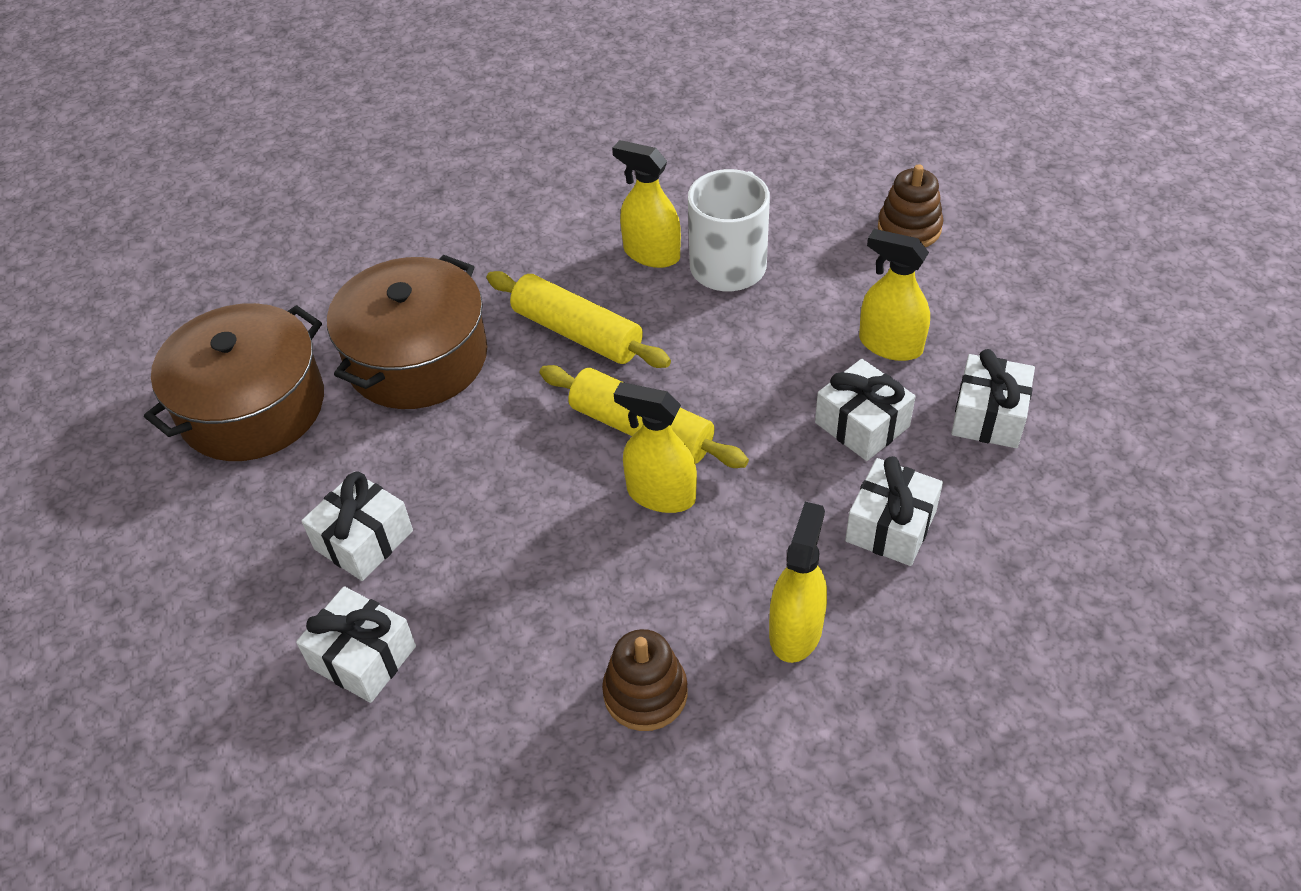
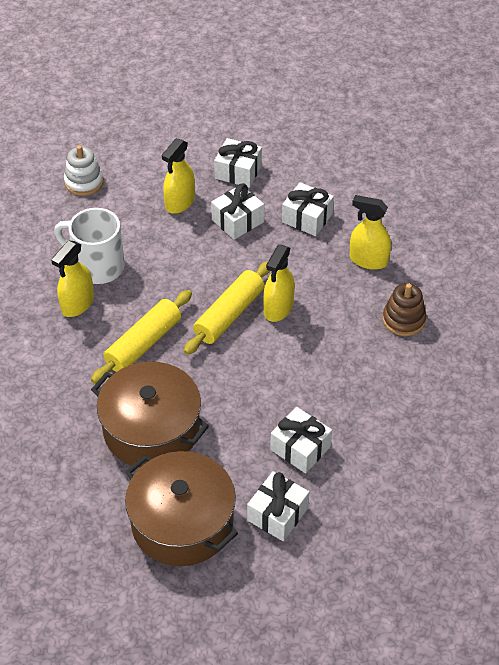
camera: 90 degrees left, 0 degrees up
white gift [296,586,416,703] -> white gift moved to [247,471,309,541]
brown stacking toy [878,164,943,247] -> white stacking toy [64,145,104,196]

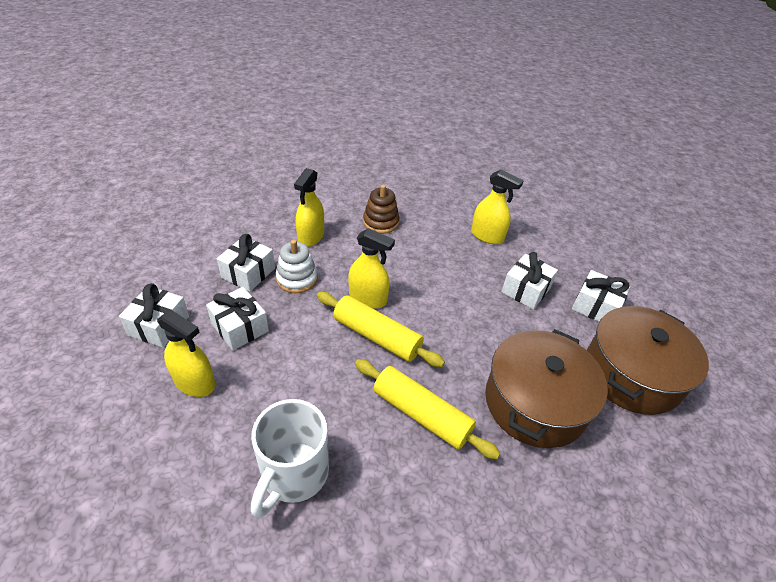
camera: 95 degrees left, 5 degrees down
yellow spray bottle [51,240,94,317] -> yellow spray bottle moved to [471,170,524,244]
white stacking toy [64,145,104,196] -> white stacking toy moved to [276,240,318,293]

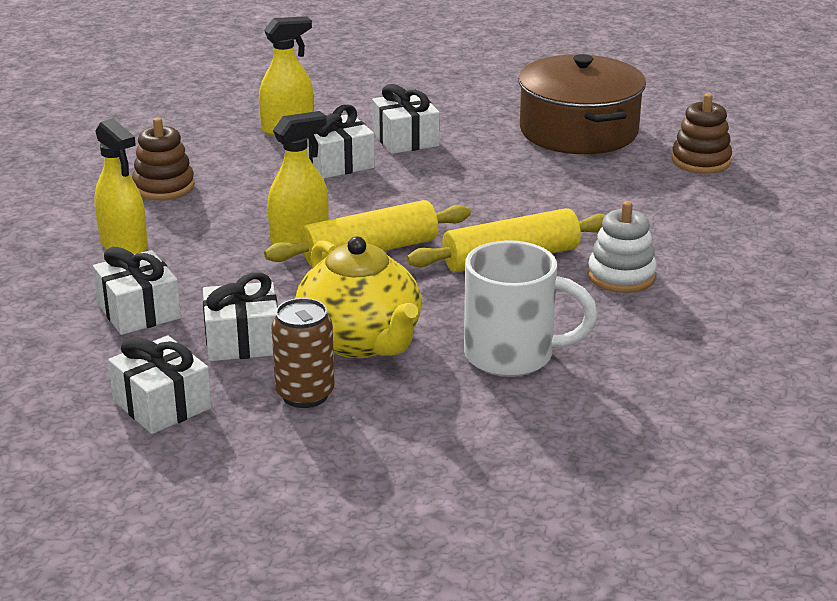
camera: 55 degrees left, 15 degrees down
yellow spray bottle [157,310,215,397] -> brown can [271,298,335,408]
white mug [251,399,329,518] -> white mug turned 45 degrees counterclockwise [464,240,598,377]
white stacking toy [276,240,318,293] -> white stacking toy moved to [588,201,657,293]
brown pot [485,329,608,448] -> none
white gift [572,270,631,322] -> white gift moved to [306,105,375,179]
none -> yellow teapot [295,237,421,358]
none -> brown stacking toy [672,93,732,174]

